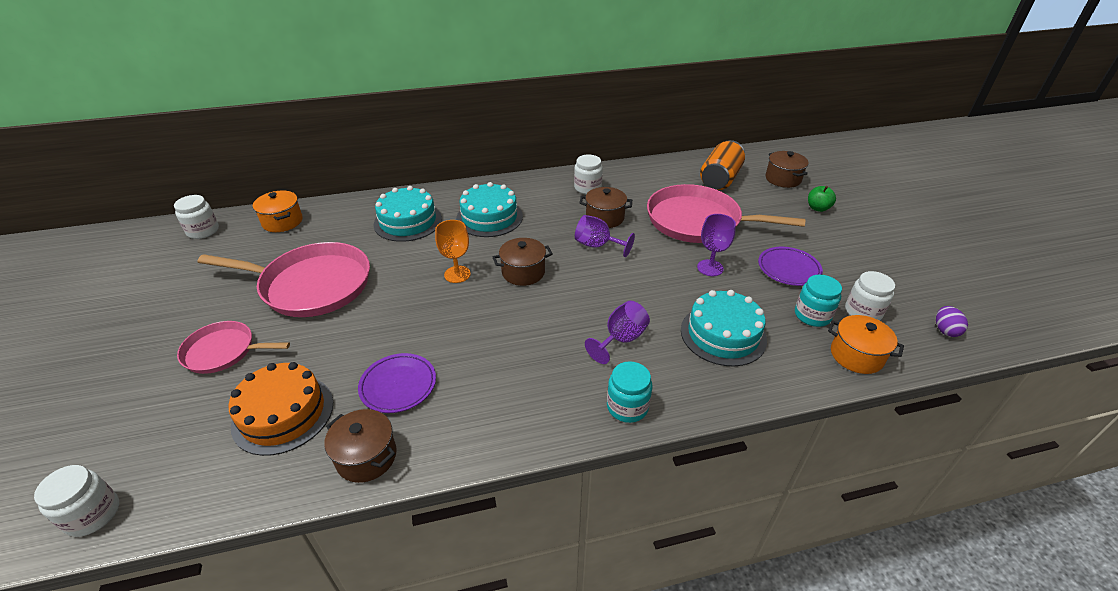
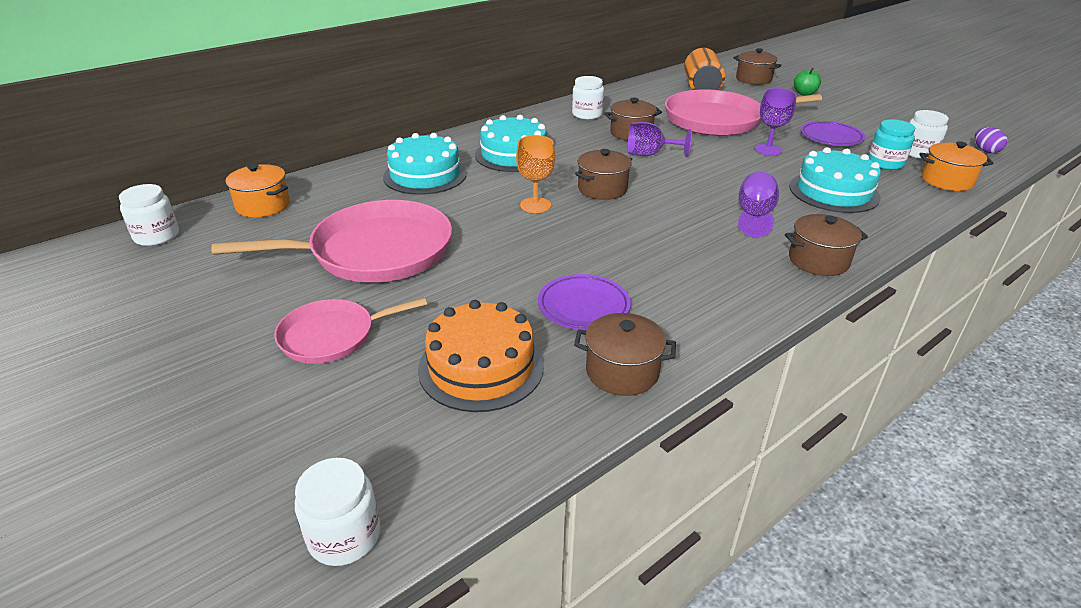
camera: 25 degrees left, 5 degrees down
turquoise jar [607,361,652,423] -> brown pot [785,214,868,276]

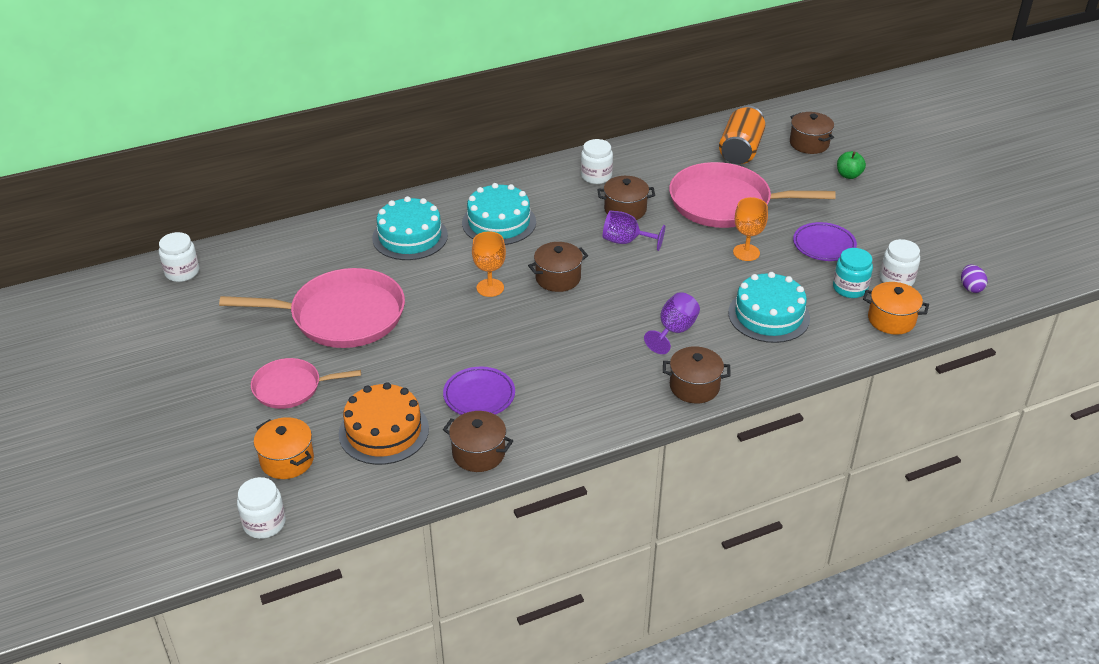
camera: 15 degrees right, 5 degrees up
orange pot [226,164,290,217] -> orange pot moved to [254,417,314,479]
purple goblet [755,88,797,156] -> orange goblet [733,197,768,261]

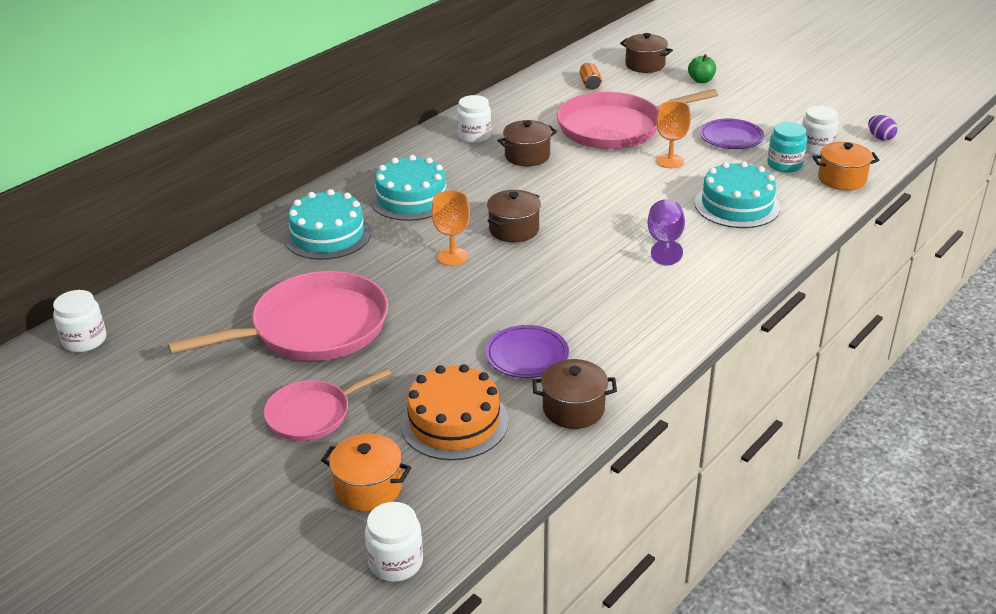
camera: 25 degrees left, 5 degrees down
purple goblet [603,211,665,251] -> none
brown pot [663,346,731,403] -> none
orange can [719,106,765,164] -> orange can [579,62,602,90], size x0.49

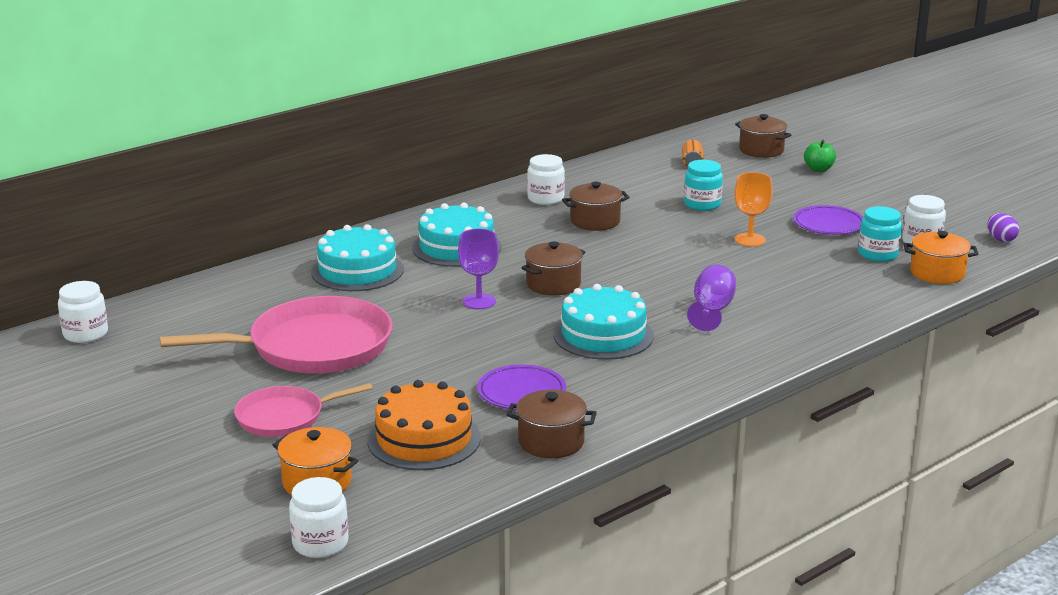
camera: 10 degrees right, 10 degrees down
orange goblet [431,190,470,266] -> purple goblet [458,229,499,309]
pink pan [557,89,718,149] -> turquoise jar [684,160,723,211]
turquoise cake [694,161,780,228] -> turquoise cake moved to [554,284,654,360]

